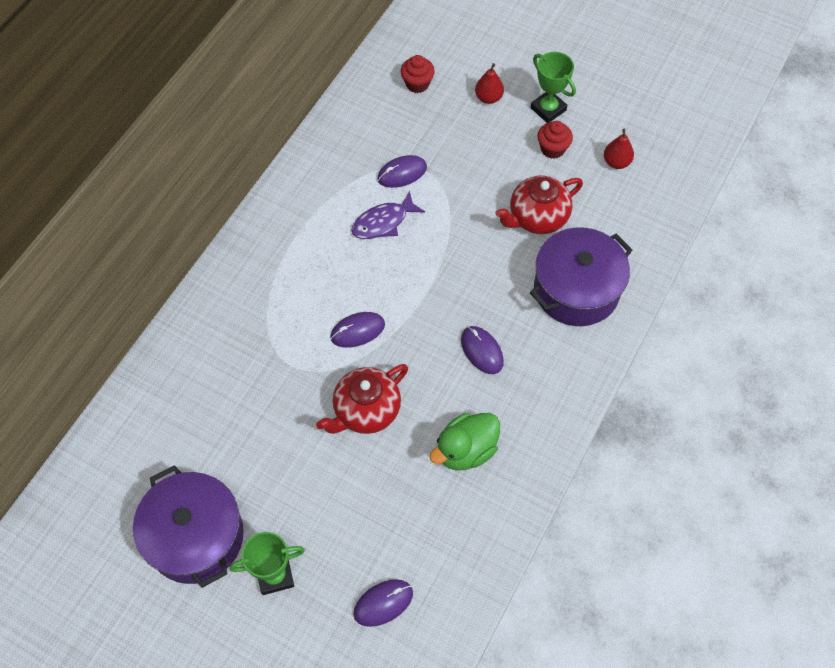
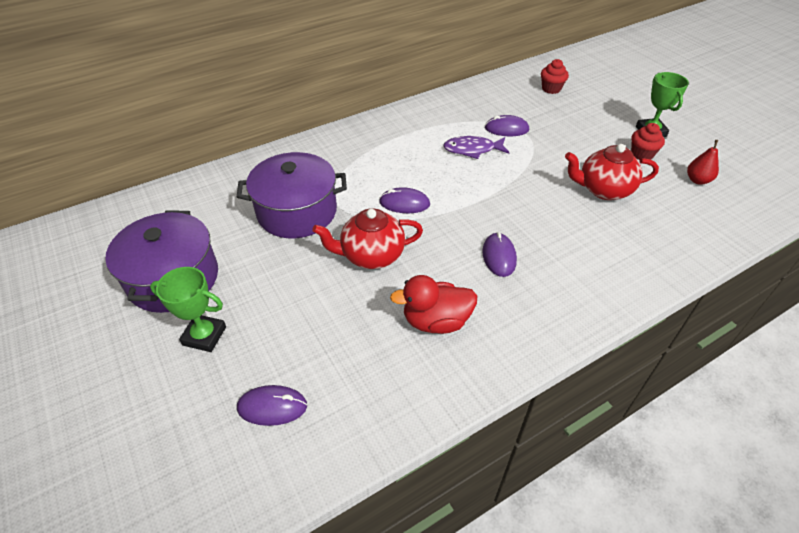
camera: 30 degrees right, 15 degrees down
green duck [430,413,500,470] -> red duck [390,275,477,334]
red pear [475,63,504,104] -> none
purple pot [530,227,632,326] -> purple pot moved to [237,152,347,238]

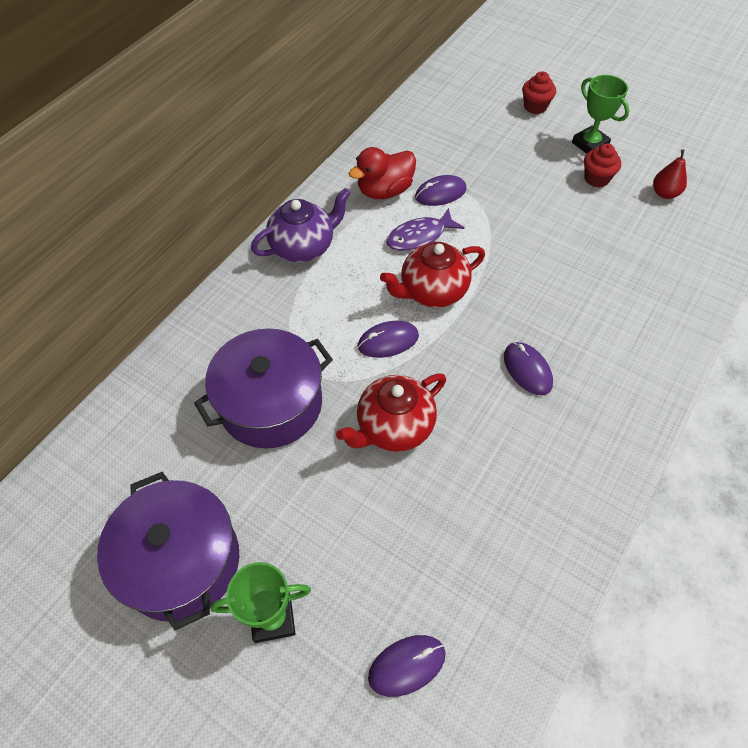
camera: 25 degrees left, 10 degrees up
red duck [390,275,477,334] -> red duck moved to [349,147,416,199]
red cupcake [541,59,569,94] -> red cupcake moved to [522,71,556,114]
red teapot [565,144,659,200] -> red teapot moved to [380,242,485,308]
none -> purple teapot [251,188,351,263]

